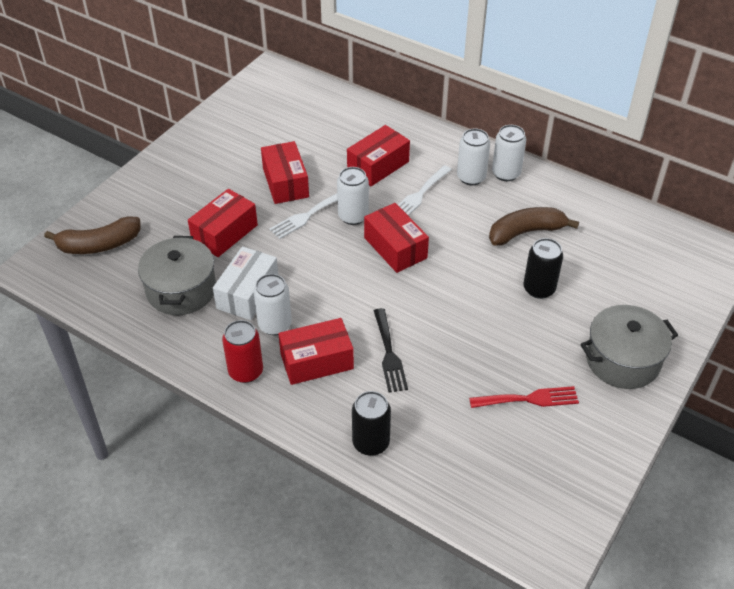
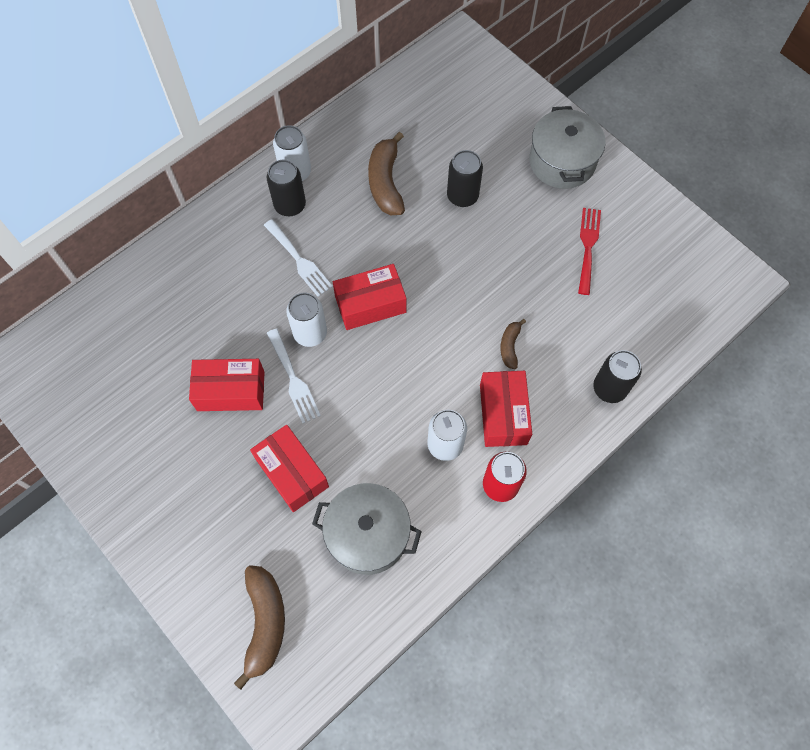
camera: 75 degrees left, 20 degrees up
white box [213,246,278,320] -> none
red box [347,125,410,187] -> none
black fork [374,308,408,393] -> brown banana [500,319,526,369]
white can [457,128,490,185] -> black can [267,160,306,216]

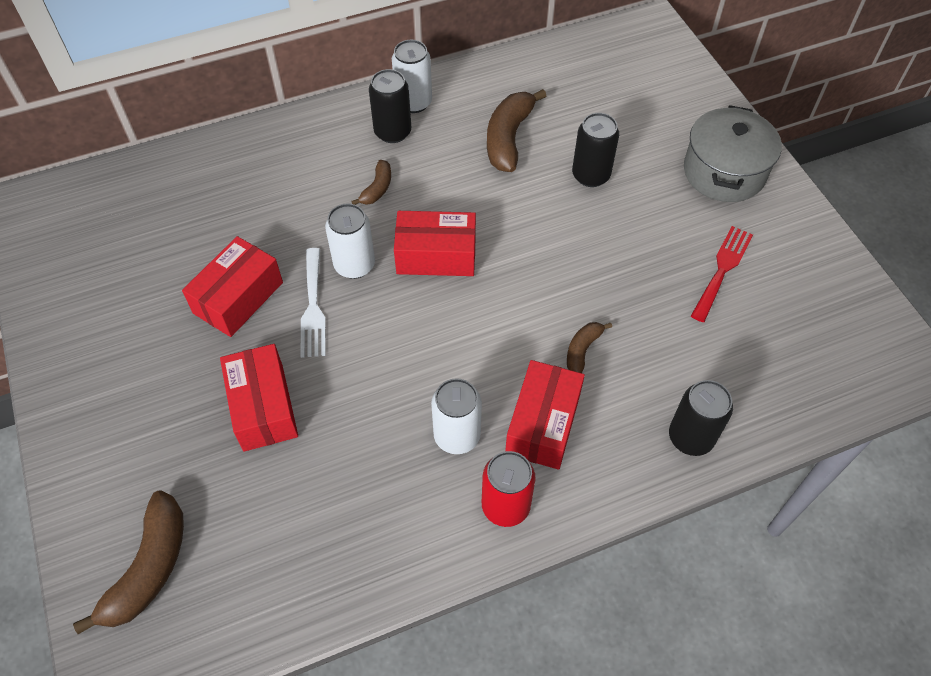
camera: 20 degrees right, 10 degrees down
red box [189,359,264,411] -> red box turned 75 degrees counterclockwise [182,236,283,337]
white fork [264,219,333,297] -> brown banana [351,160,391,205]
grey pot [312,483,422,575] -> none

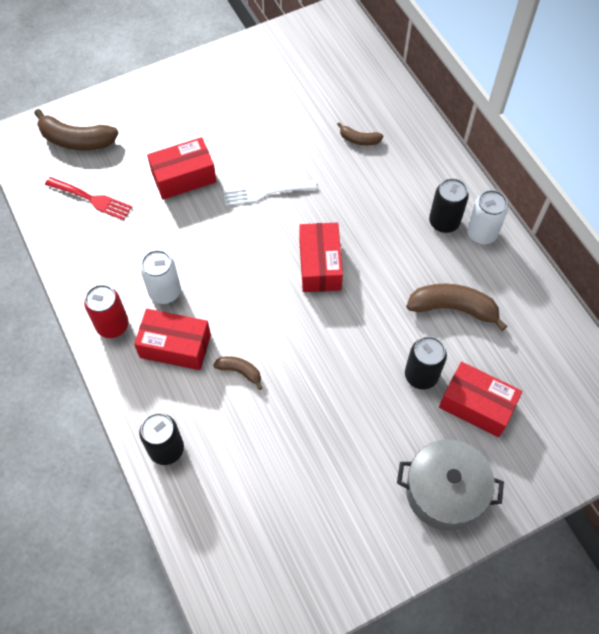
camera: 85 degrees right, 5 degrees up
red box [182,236,283,337] -> red box moved to [439,362,522,437]
white can [325,203,375,279] -> none
brown banana [351,160,391,205] -> brown banana moved to [337,122,383,145]
red fork [691,226,753,322] -> red fork moved to [45,177,132,220]

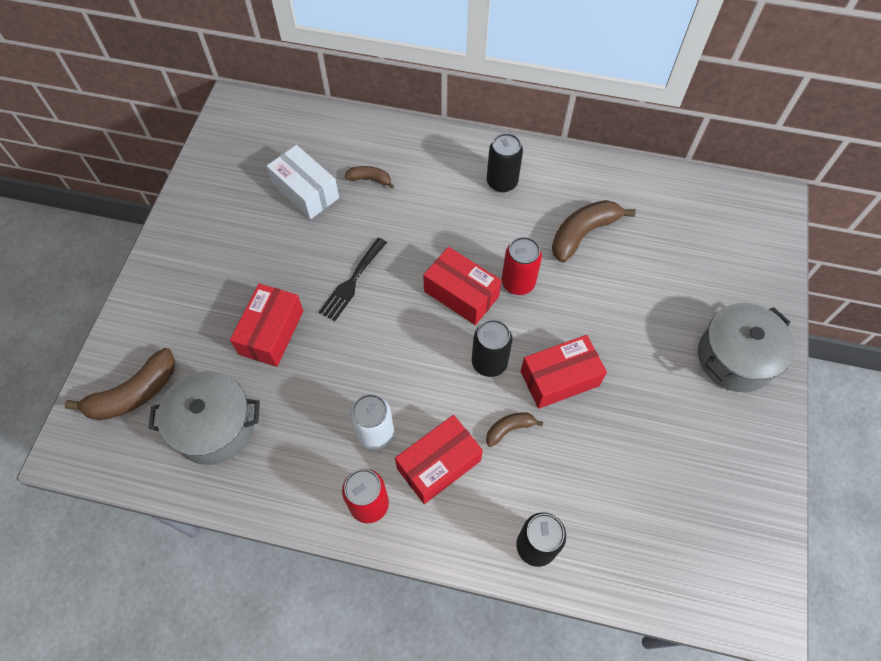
camera: 50 degrees left, 0 degrees up
red fork [45,177,132,220] -> grey pot [148,371,260,465]
white fork [223,180,317,206] -> black fork [319,238,387,321]
brown banana [337,122,383,145] -> brown banana turned 135 degrees counterclockwise [345,166,394,189]
black can [405,336,447,390] -> black can moved to [472,320,513,377]
red box [439,362,522,437] -> red box moved to [521,335,607,409]
white can [467,190,508,244] -> none
none -> white box [267,145,339,219]
none -> red can [502,237,542,295]

